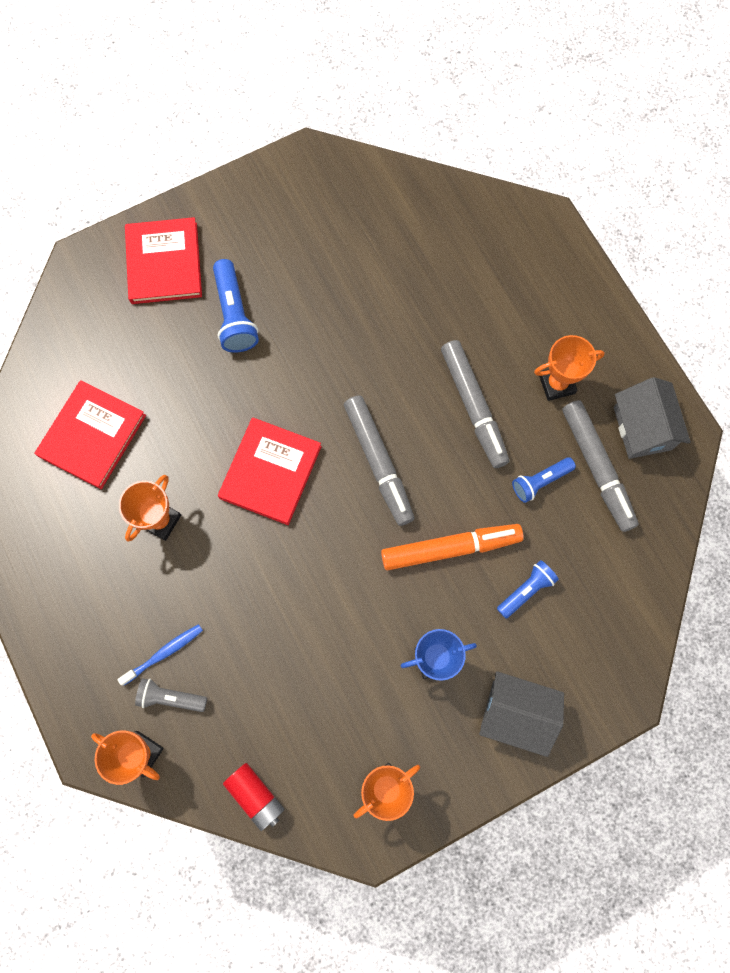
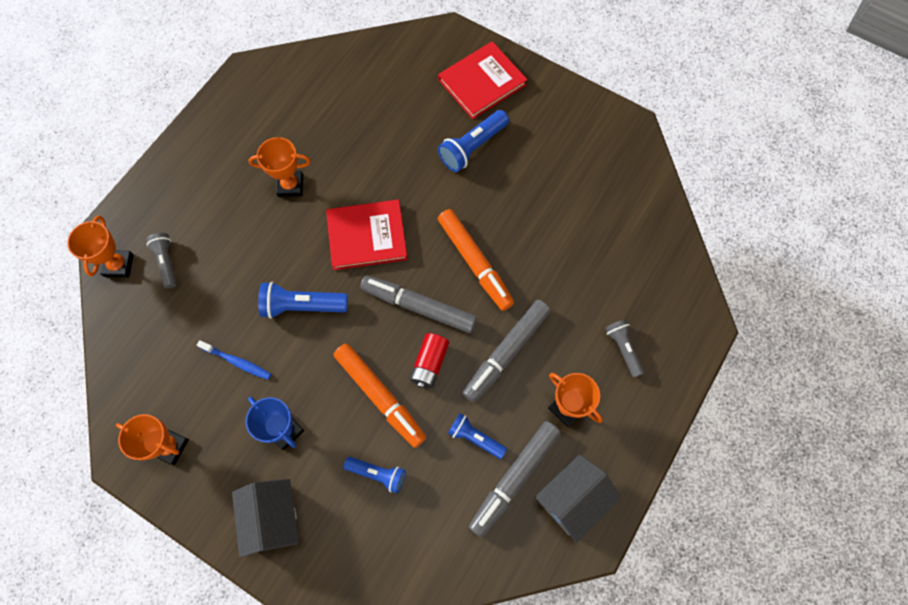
camera: 60 degrees right, 5 degrees down
red book [34,380,146,489] -> none
blue toothbrush [117,624,203,686] -> blue toothbrush moved to [197,340,271,380]
red battery [223,763,285,831] -> red battery moved to [410,333,449,388]
grey marker [344,395,414,526] -> grey marker turned 75 degrees clockwise [360,275,477,333]
none -> blue flashlight [258,282,348,319]
none -> orange marker [438,209,514,311]
none -> grey flashlight [605,319,644,378]

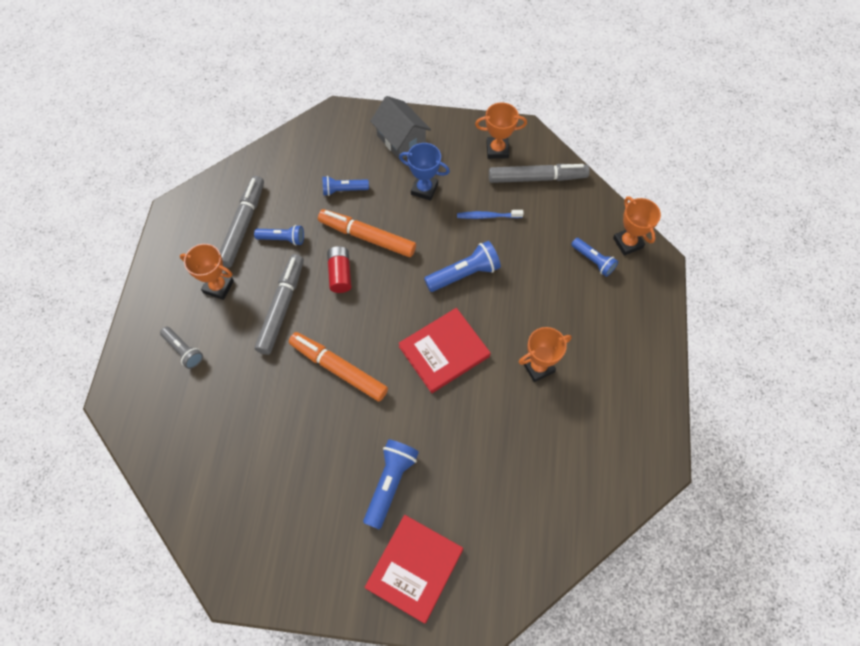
camera: 155 degrees right, 5 degrees down
grey flashlight [146,233,177,289] -> blue flashlight [571,238,618,277]
grey marker [360,275,477,333] -> grey marker moved to [489,164,590,183]
grey house [535,454,621,543] -> none

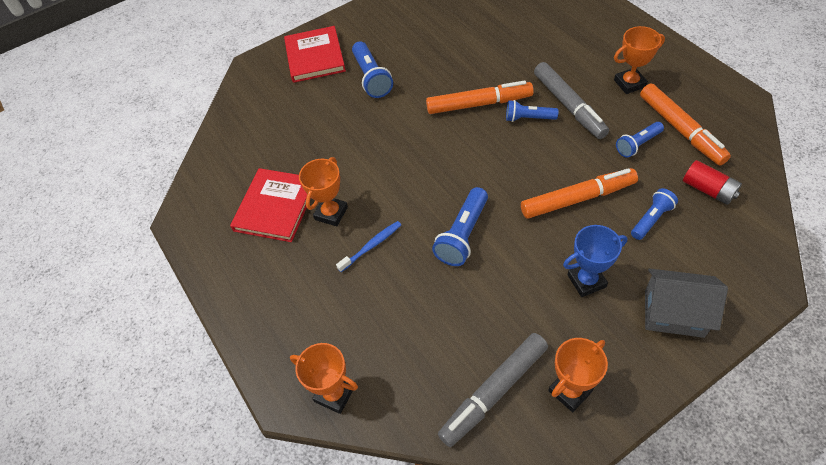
camera: 145 degrees right, 10 degrees down
grey flashlight [160,327,203,369] -> none
grey marker [220,176,264,268] -> orange marker [640,83,731,166]
red battery [327,246,352,293] -> red battery moved to [683,160,742,205]
red book [398,308,491,393] -> red book moved to [230,168,311,242]
blue toothbrush [457,210,524,219] -> blue toothbrush moved to [336,221,401,272]
blue flashlight [571,238,618,277] -> blue flashlight moved to [506,100,558,122]

